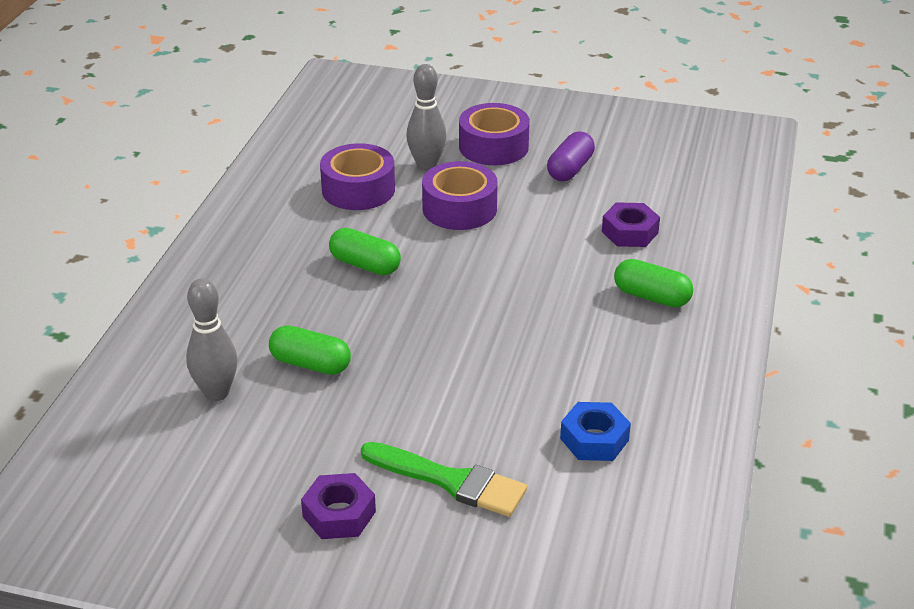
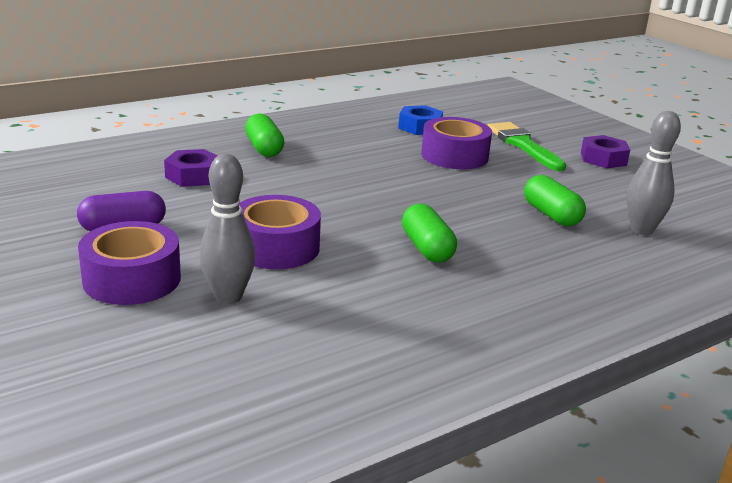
camera: 140 degrees left, 10 degrees down
purple tape [320,143,395,210] -> purple tape moved to [421,117,492,169]

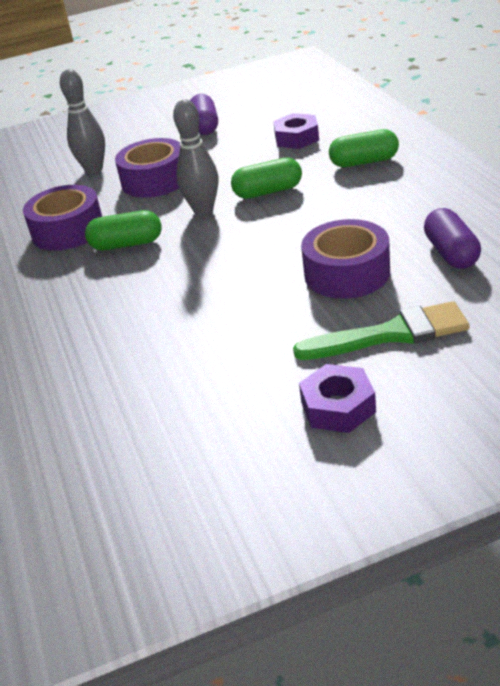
camera: 110 degrees right, 10 degrees up
purple tape [78,221,181,305] -> purple tape moved to [23,185,102,251]
blue nut [398,105,443,135] -> purple capsule [424,208,481,269]
green capsule [524,175,586,226] -> green capsule moved to [231,157,302,199]
grey bowling pin [627,111,681,235] -> grey bowling pin moved to [173,100,218,215]

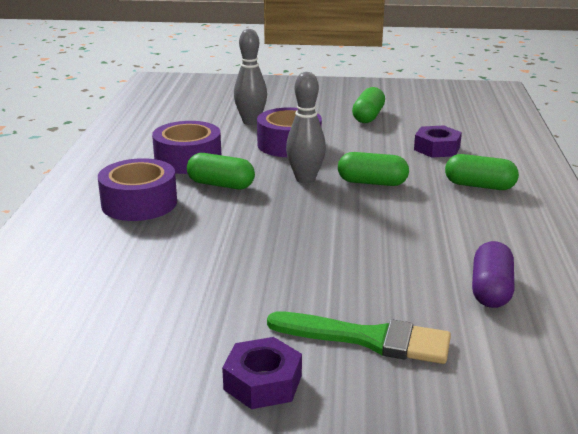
camera: 20 degrees right, 10 degrees down
purple capsule [190,94,218,135] -> green capsule [352,87,385,123]
purple tape [301,219,390,299] -> purple tape moved to [98,158,177,221]

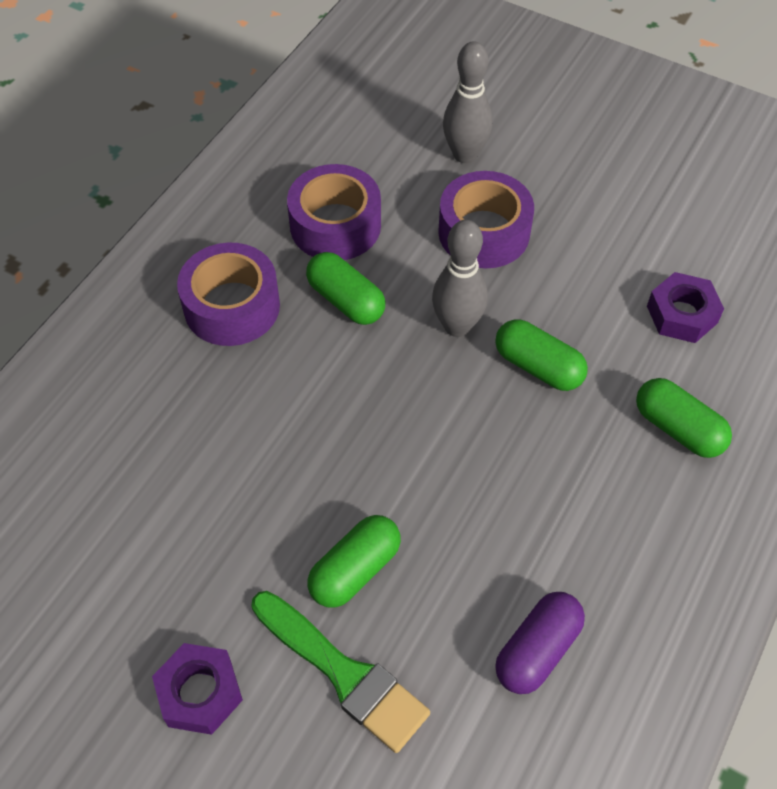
camera: 25 degrees right, 30 degrees up
green capsule [352,87,385,123] -> green capsule moved to [308,515,401,608]

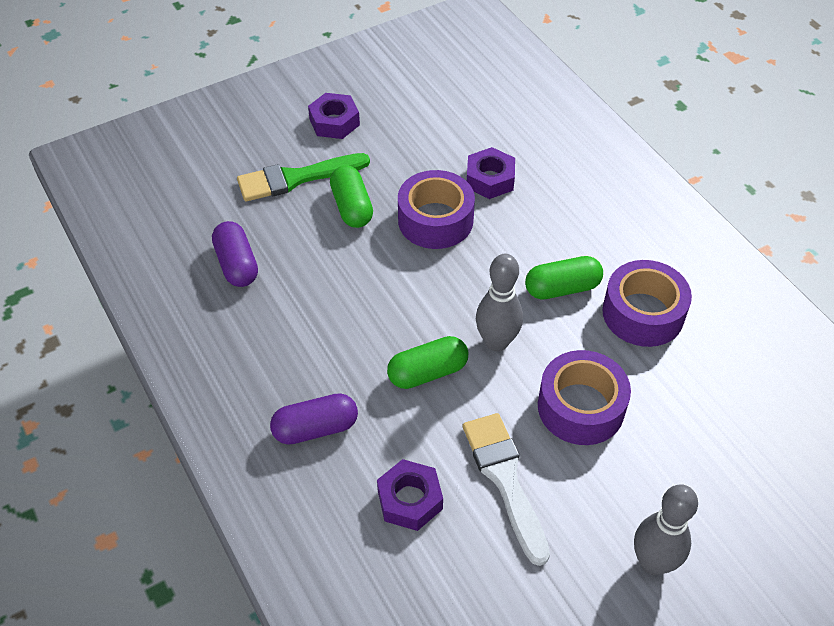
camera: 120 degrees right, 5 degrees down
purple tape [177,243,280,346] -> purple tape moved to [398,170,475,249]
grey bowling pin [443,41,493,163] -> grey bowling pin moved to [634,484,698,575]
green capsule [636,378,732,458] -> purple capsule [270,393,358,445]
none -> white brush [463,413,550,566]
none -> purple nut [467,147,515,199]

